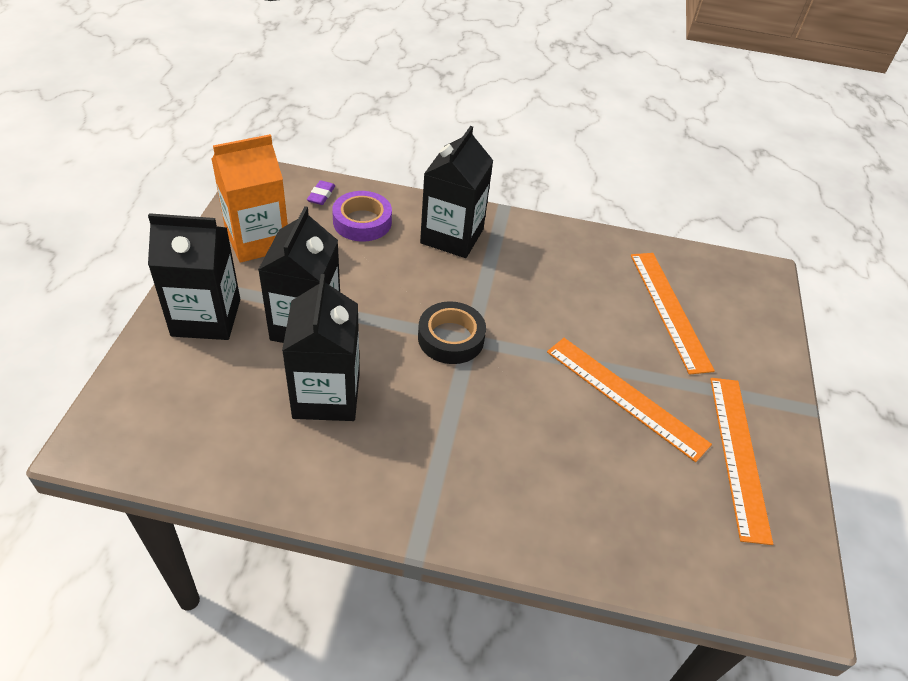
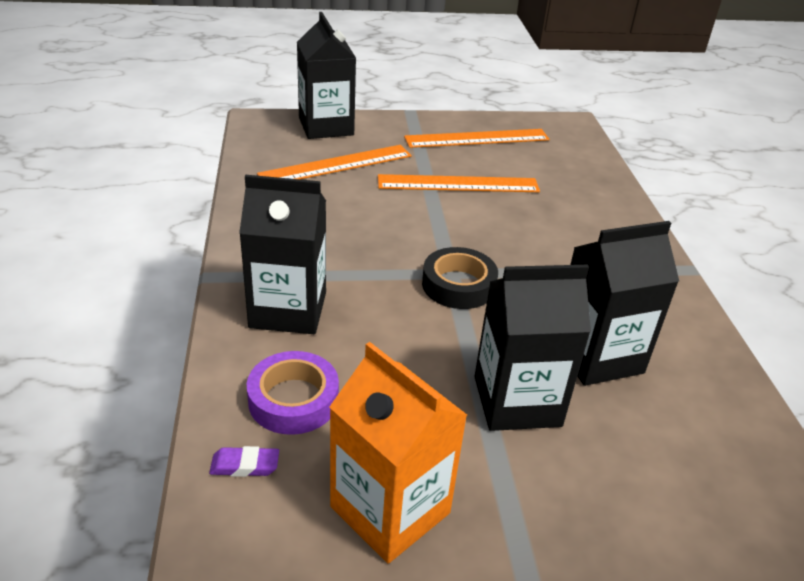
camera: 105 degrees left, 10 degrees down
black carton [148,213,240,340] -> black carton moved to [297,12,356,139]
orange ruler [547,338,712,462] -> orange ruler turned 60 degrees clockwise [378,174,540,192]

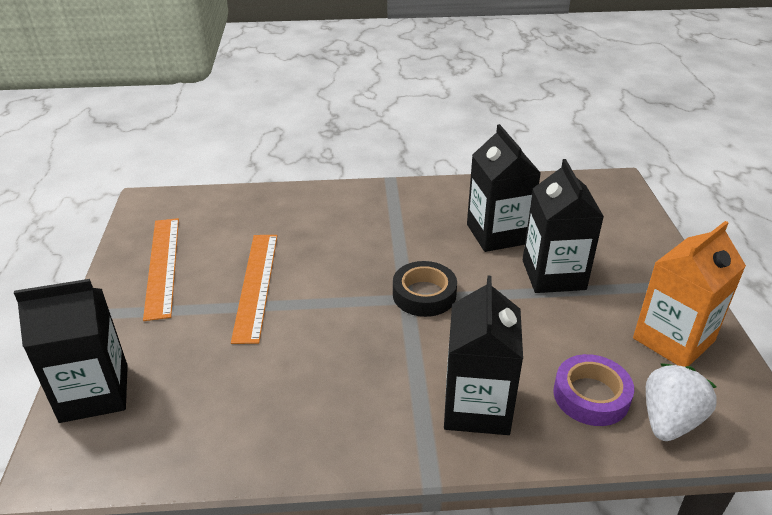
camera: 85 degrees left, 0 degrees up
purple eraser [209,446,279,477] -> white strawberry [646,364,717,441]
orange ruler [257,145,412,179] -> none

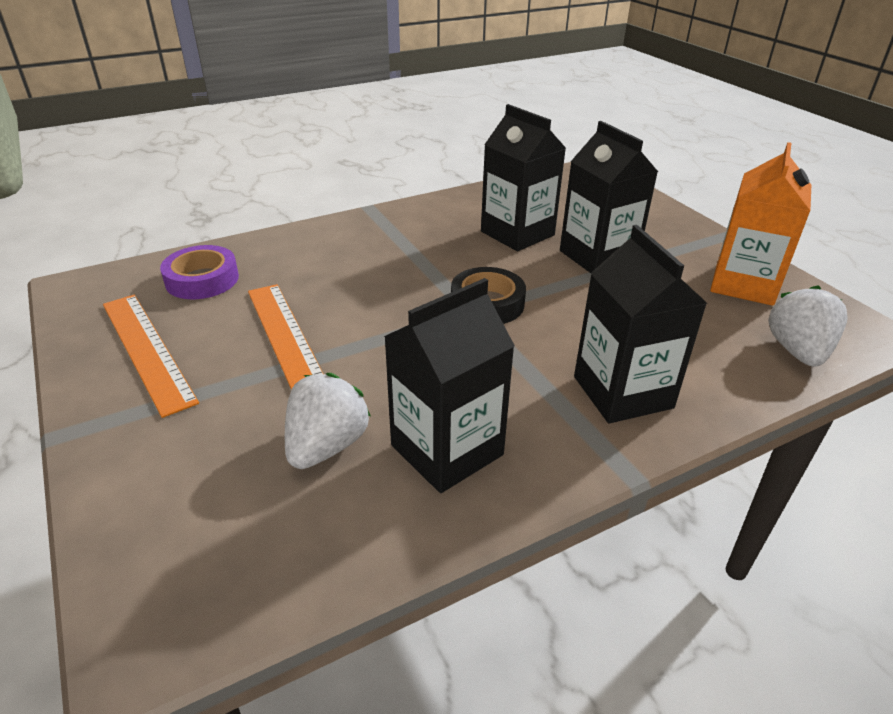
camera: 25 degrees left, 0 degrees up
black carton [14,279,128,423] -> black carton moved to [384,278,515,493]
purple tape [553,354,634,426] -> purple tape moved to [160,245,239,299]
none -> white strawberry [285,373,371,469]

